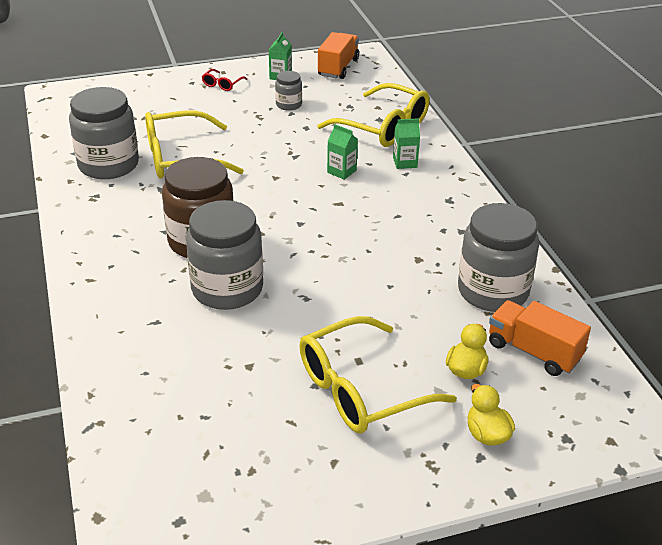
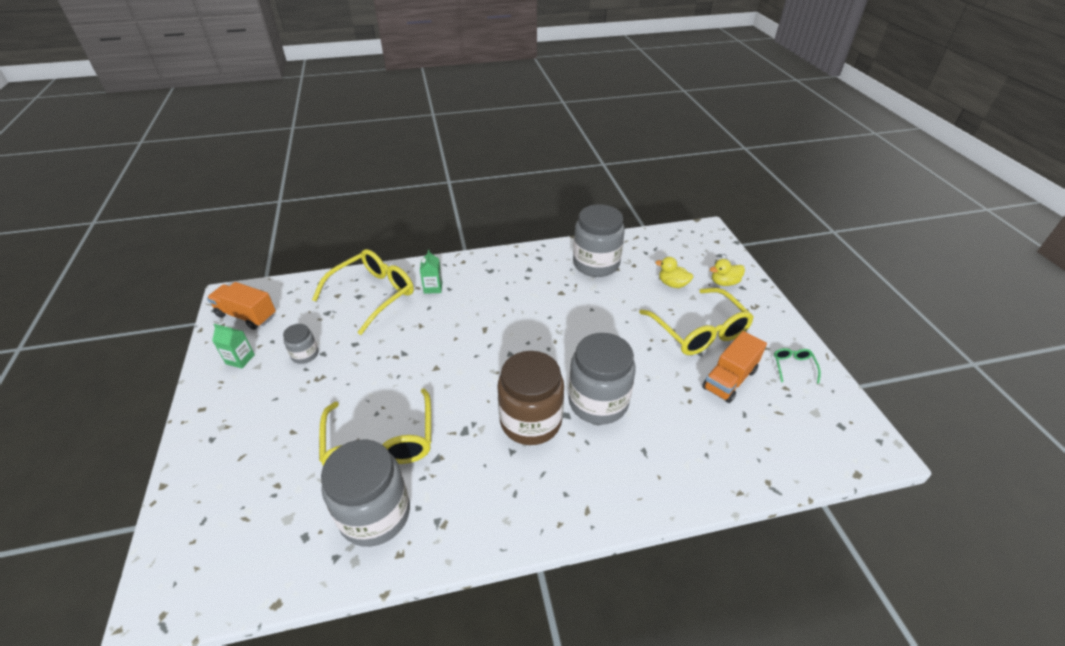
camera: 85 degrees left, 5 degrees up
red glasses [202,69,247,91] -> none
green carton [327,124,358,180] -> none
orange truck [489,300,591,376] -> orange truck moved to [702,331,767,403]
none -> green glasses [774,348,821,384]

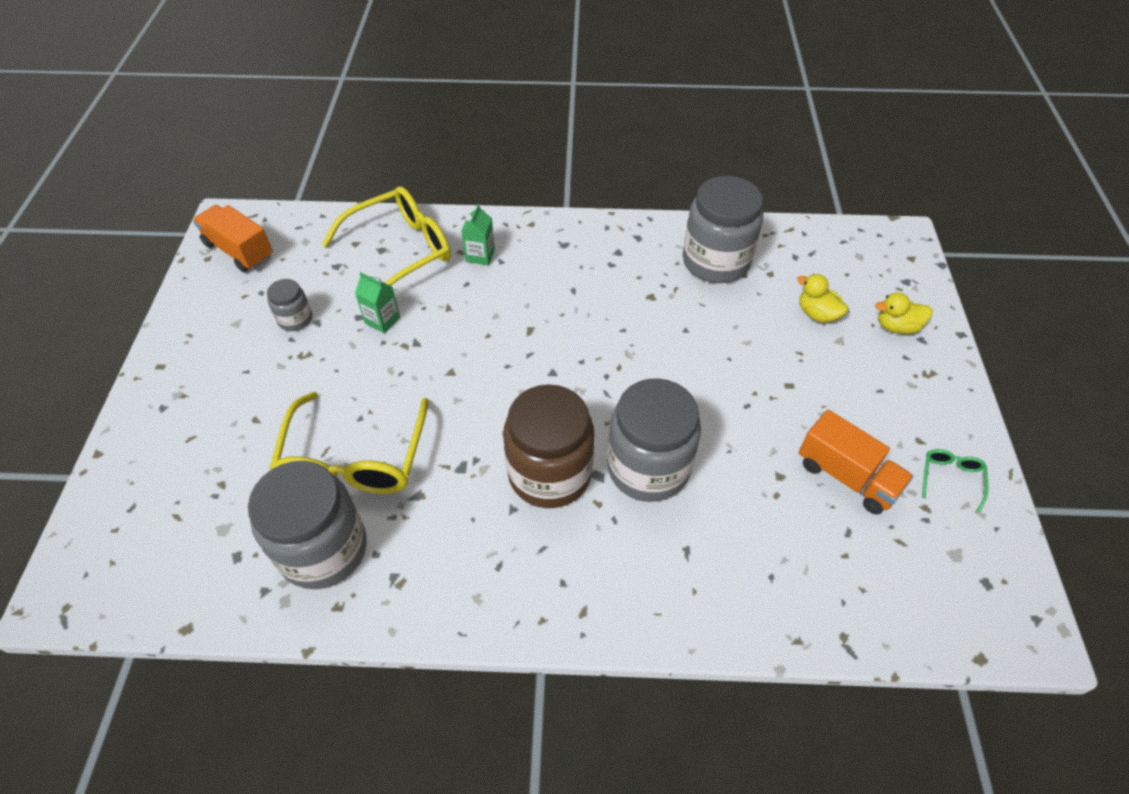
camera: 15 degrees right, 10 degrees up
green carton [212,324,255,368] -> green carton moved to [355,272,400,333]
yellow glasses [639,288,754,355] -> none
orange truck [702,331,767,403] -> orange truck turned 105 degrees counterclockwise [799,410,913,515]

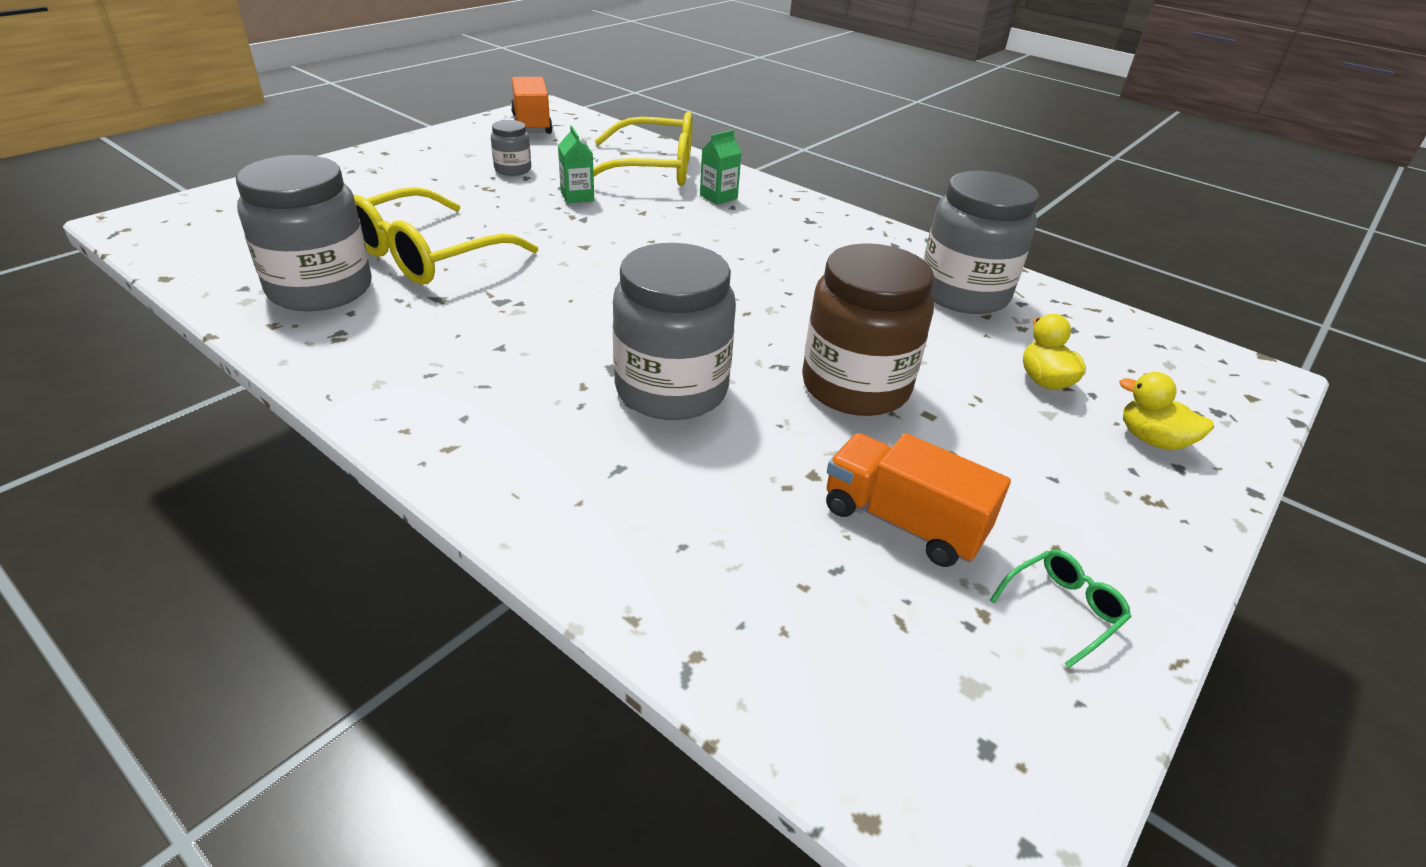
camera: 35 degrees right, 15 degrees down
brown jar [503,384,594,508] -> brown jar moved to [802,243,934,416]
orange truck [799,410,913,515] -> orange truck turned 135 degrees clockwise [826,433,1011,567]

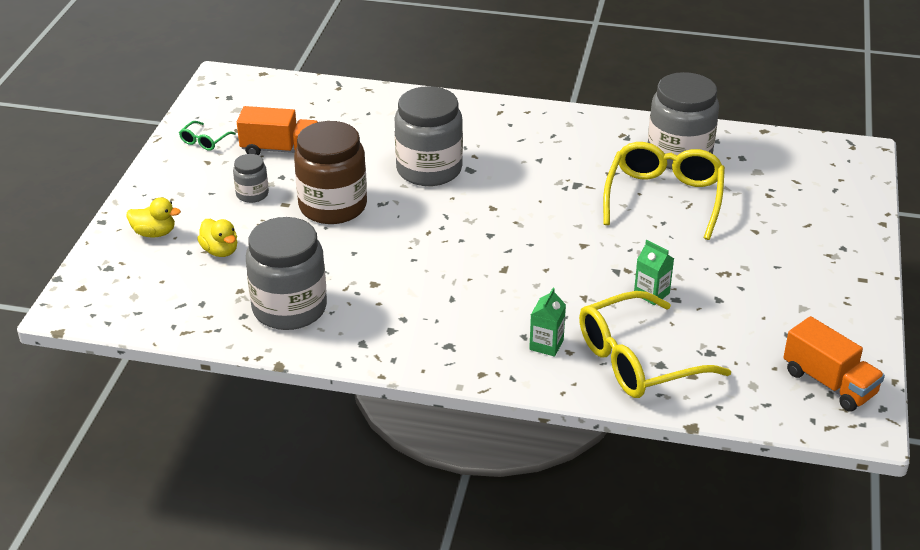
camera: 155 degrees right, 0 degrees up
grey jar [491,120,531,176] -> grey jar moved to [233,154,269,203]

